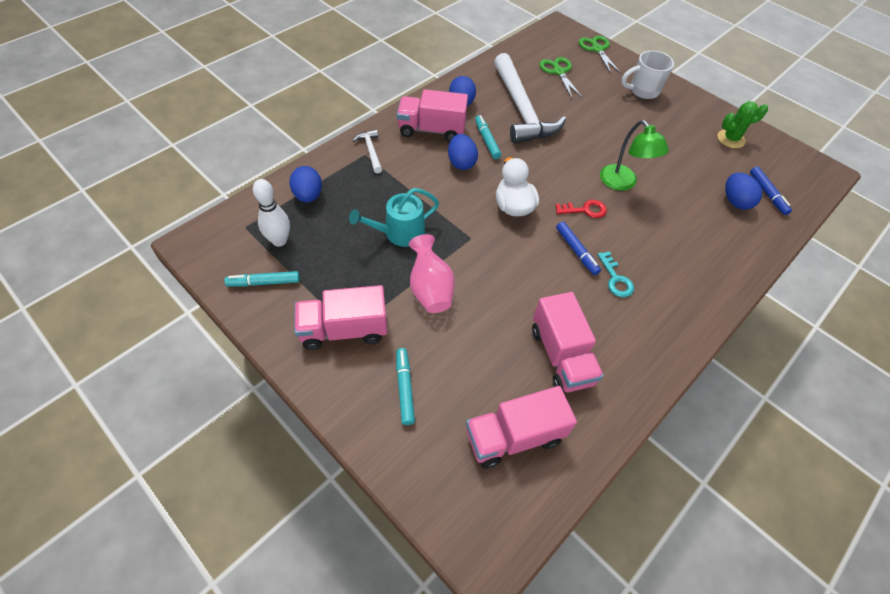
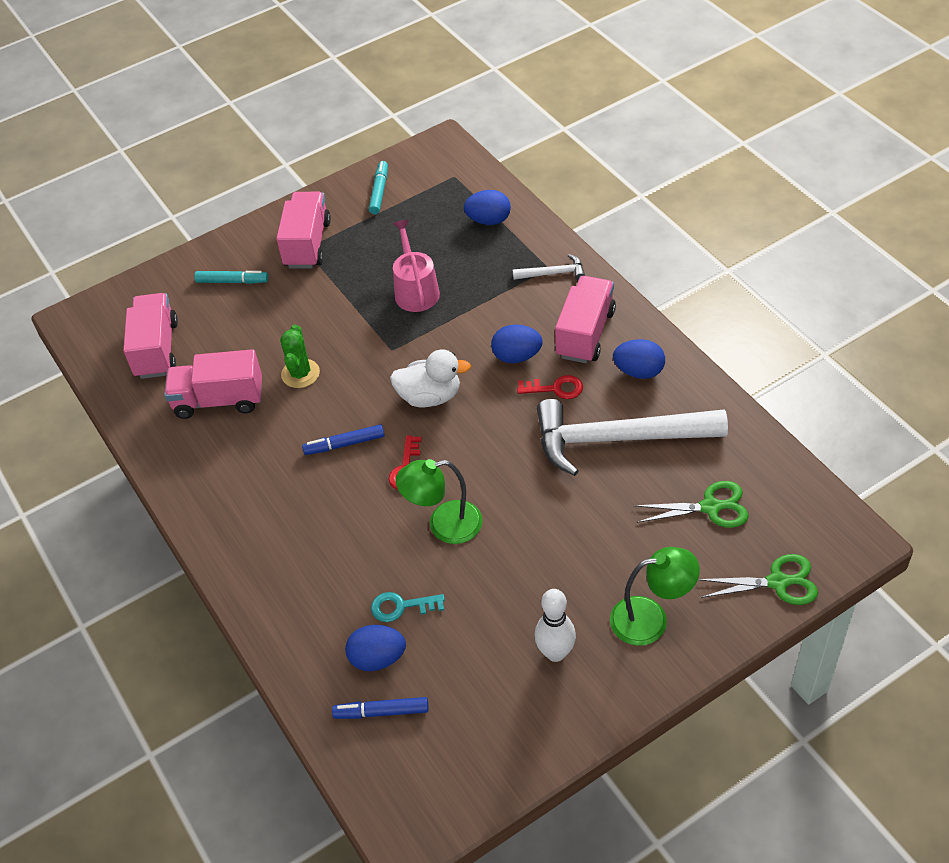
camera: 110 degrees right, 5 degrees down
white bowling pin [253,179,290,247] -> white bowling pin moved to [535,589,576,662]
turquoise watering can [349,188,439,247] -> pink watering can [393,220,440,312]
pink vase [409,234,455,313] -> none
turquoise marker [475,115,501,159] -> red key [517,375,583,399]
turquoise key [597,251,634,297] -> turquoise key moved to [371,592,445,622]
white mug [621,50,674,99] -> green lamp [610,547,700,646]
green cactus [717,101,768,148] -> green cactus moved to [280,324,320,388]

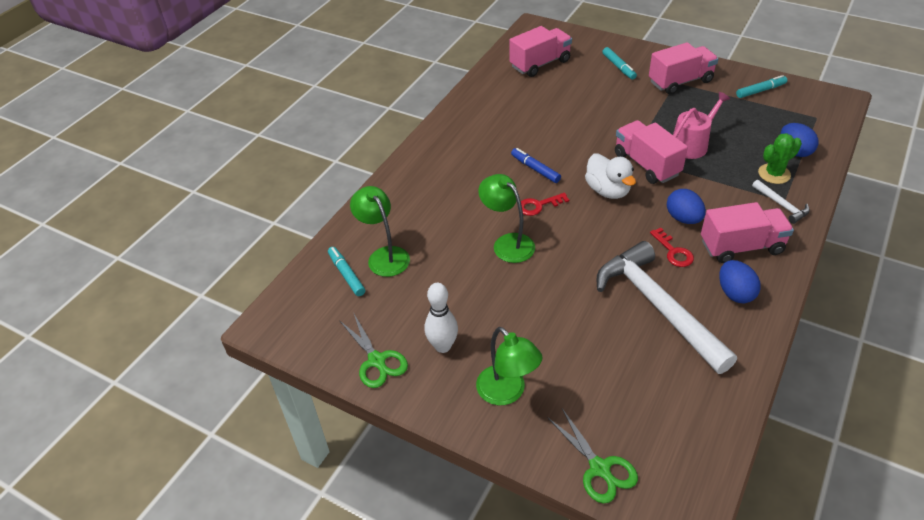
camera: 60 degrees right, 5 degrees down
pink truck [164,349,262,419] -> pink truck moved to [615,120,688,184]
green cactus [280,324,320,388] -> green cactus moved to [758,133,802,184]
blue marker [332,697,429,719] -> turquoise marker [328,247,365,296]
blue egg [345,625,406,671] -> green lamp [350,186,410,277]
turquoise key [371,592,445,622] -> none
green scissors [634,481,749,528] -> green scissors moved to [339,314,408,388]

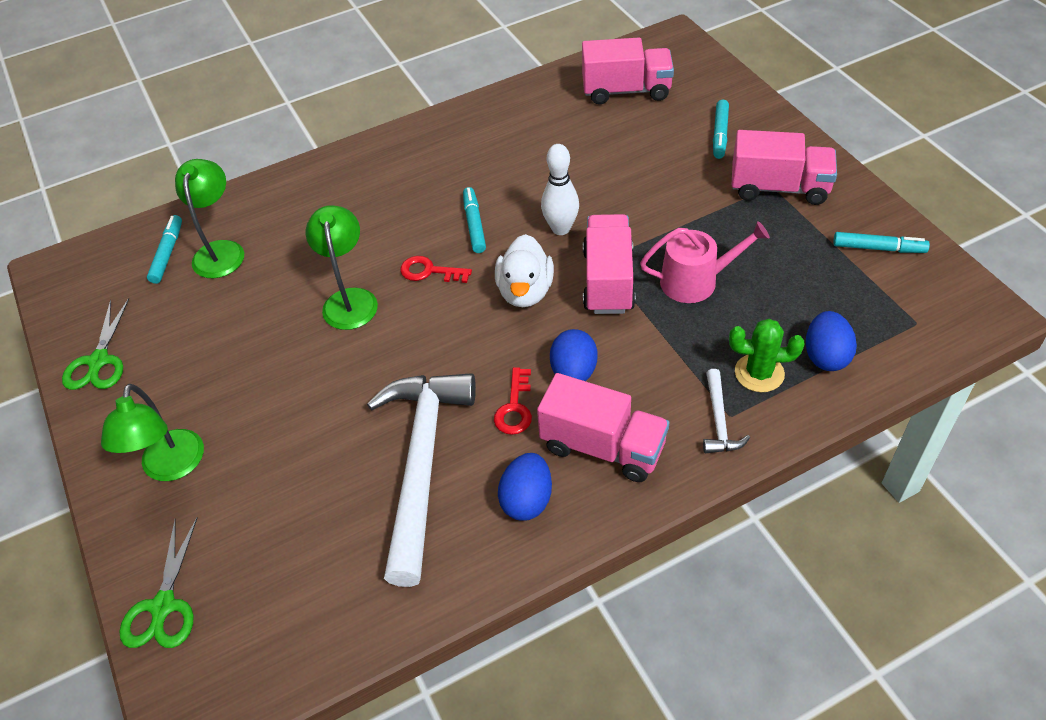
camera: 35 degrees right, 5 degrees up
white bowling pin [425,283,458,353] -> white bowling pin moved to [541,144,579,235]
blue marker [511,148,561,183] -> turquoise marker [463,187,486,253]

